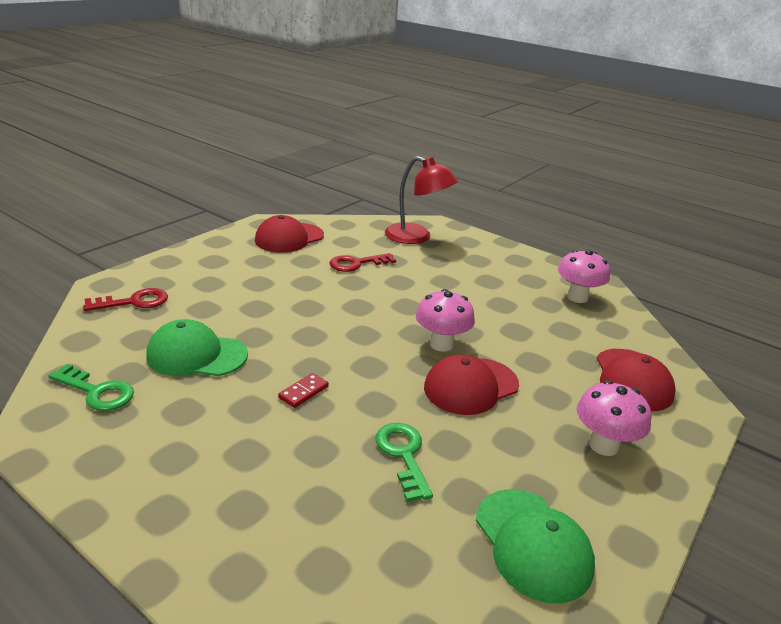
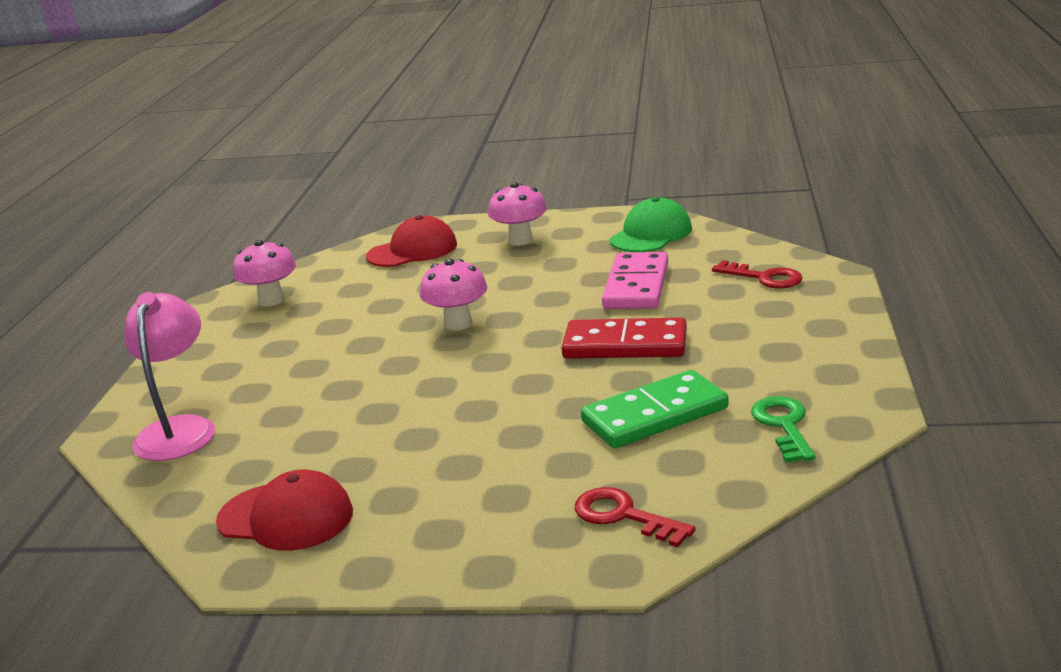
camera: 115 degrees left, 5 degrees down
green cap [146,319,248,376] -> green domino [581,370,729,448]
red domino [278,373,329,408] -> red domino [561,317,687,359], size x2.29
red key [329,253,396,272] -> red key moved to [712,260,802,289]
green key [375,423,433,502] -> pink domino [602,252,668,309]
red lamp [385,156,458,244] -> pink lamp [125,292,215,461]
red cap [424,355,519,415] -> none

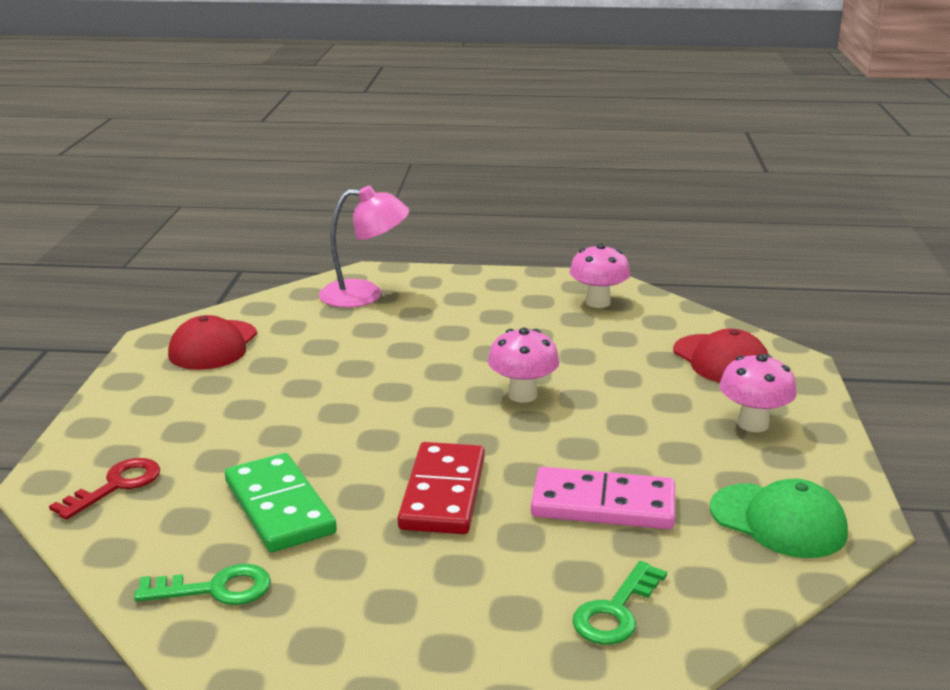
camera: 85 degrees right, 0 degrees up
red key [712,260,802,289] -> green key [572,561,667,645]

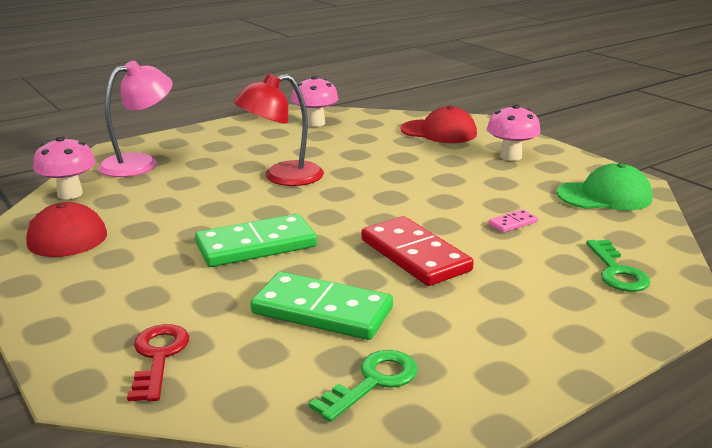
camera: 40 degrees left, 0 degrees up
pink mushroom [488,328,559,403] -> pink mushroom moved to [33,136,96,199]
pink domino [531,467,675,529] -> pink domino [489,210,538,232], size x0.44
none -> green domino [195,214,317,267]
none -> red lamp [233,74,324,186]

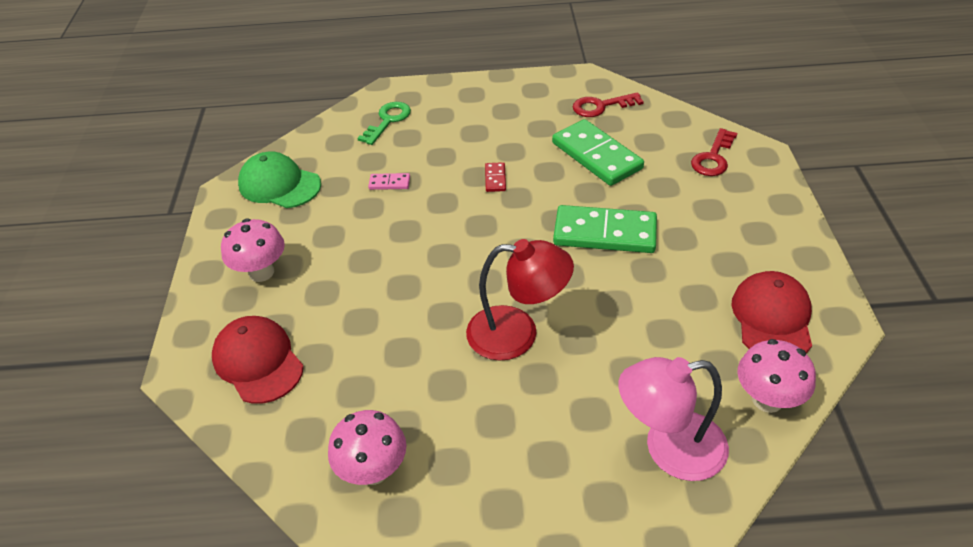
camera: 145 degrees left, 20 degrees up
green key [309,350,418,422] -> red key [573,92,644,117]
red domino [361,216,474,286] -> red domino [485,162,506,192], size x0.44

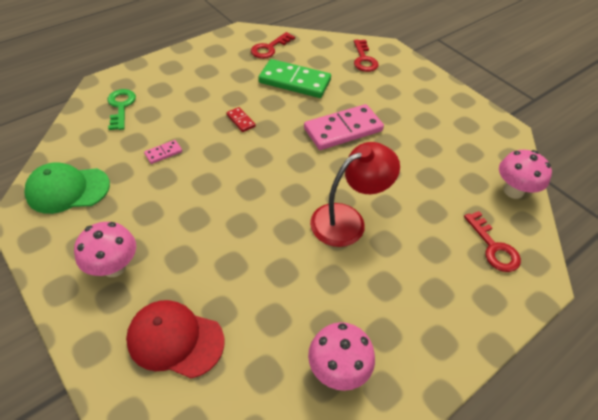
camera: 40 degrees left, 5 degrees up
green domino [553,205,657,253] -> pink domino [304,104,384,150]
pink lamp [618,357,729,481] -> red key [464,211,521,272]
red cap [731,271,812,354] -> none

